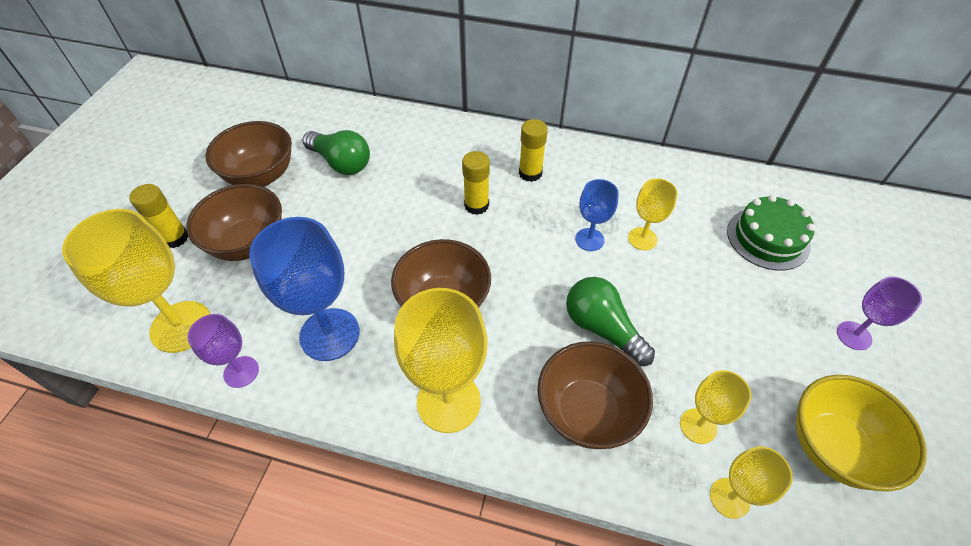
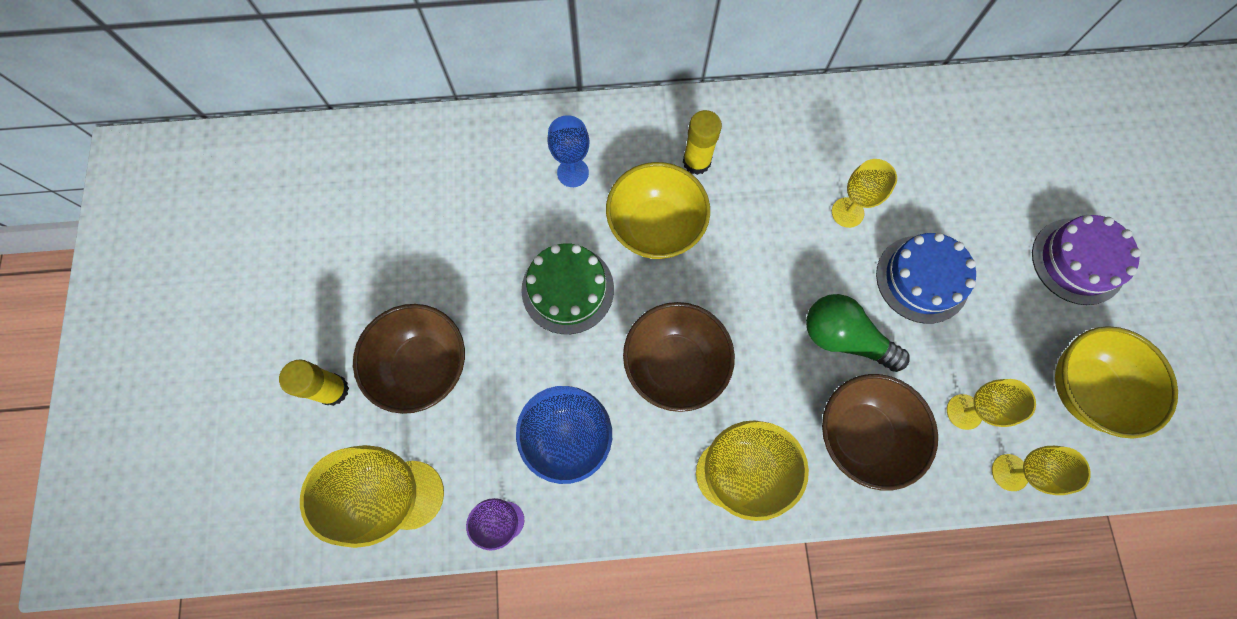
camera: 20 degrees left, 20 degrees up
brown bowl [206,121,292,187] -> none
green light bulb [303,130,370,175] -> none
yellow glue stick [462,151,490,215] -> yellow bowl [606,162,710,259]
blue goblet [575,179,619,251] -> blue goblet moved to [547,115,589,187]
green cake [727,195,815,271] -> green cake moved to [521,243,614,334]
purple goblet [837,277,922,350] -> purple cake [1032,215,1141,305]
none -> blue cake [876,233,976,324]

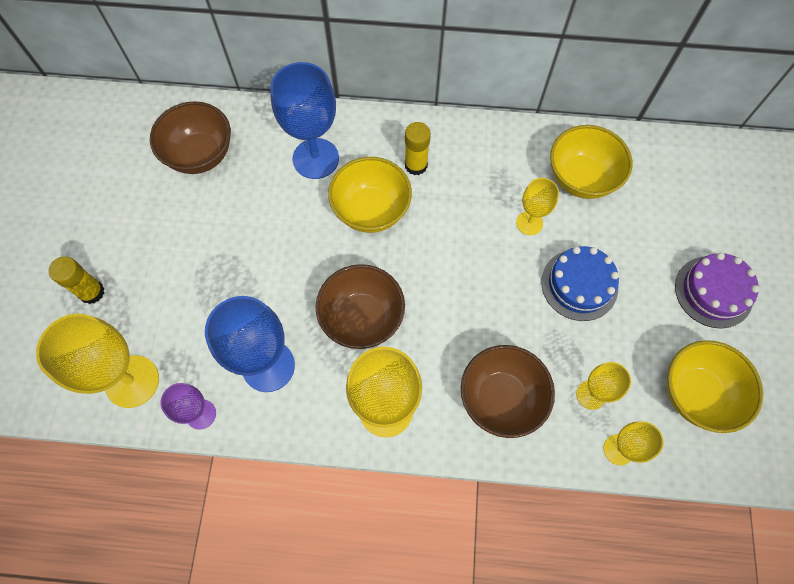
camera: 10 degrees right, 5 degrees down
brown bowl [353,304,465,414] -> brown bowl moved to [150,101,231,174]
green cake [521,243,614,334] -> none
blue goblet [547,115,589,187] -> blue goblet [270,62,339,179], size x1.82
green light bulb [806,294,909,372] -> none
none -> yellow bowl [550,125,632,199]

